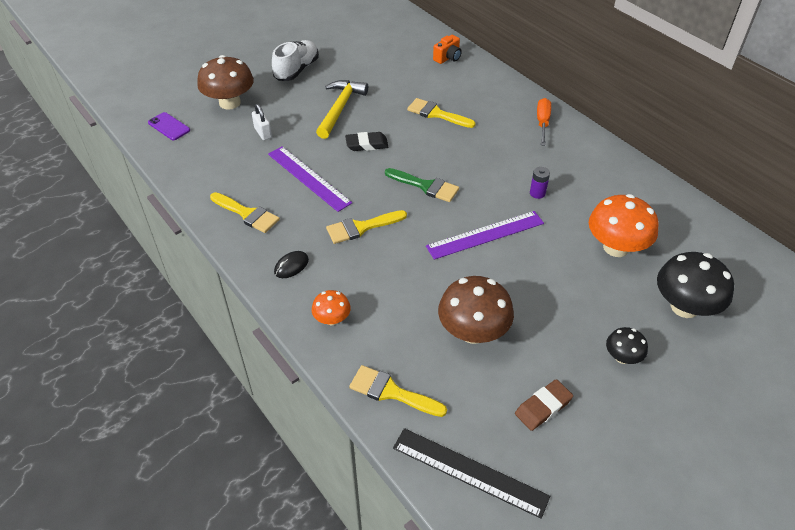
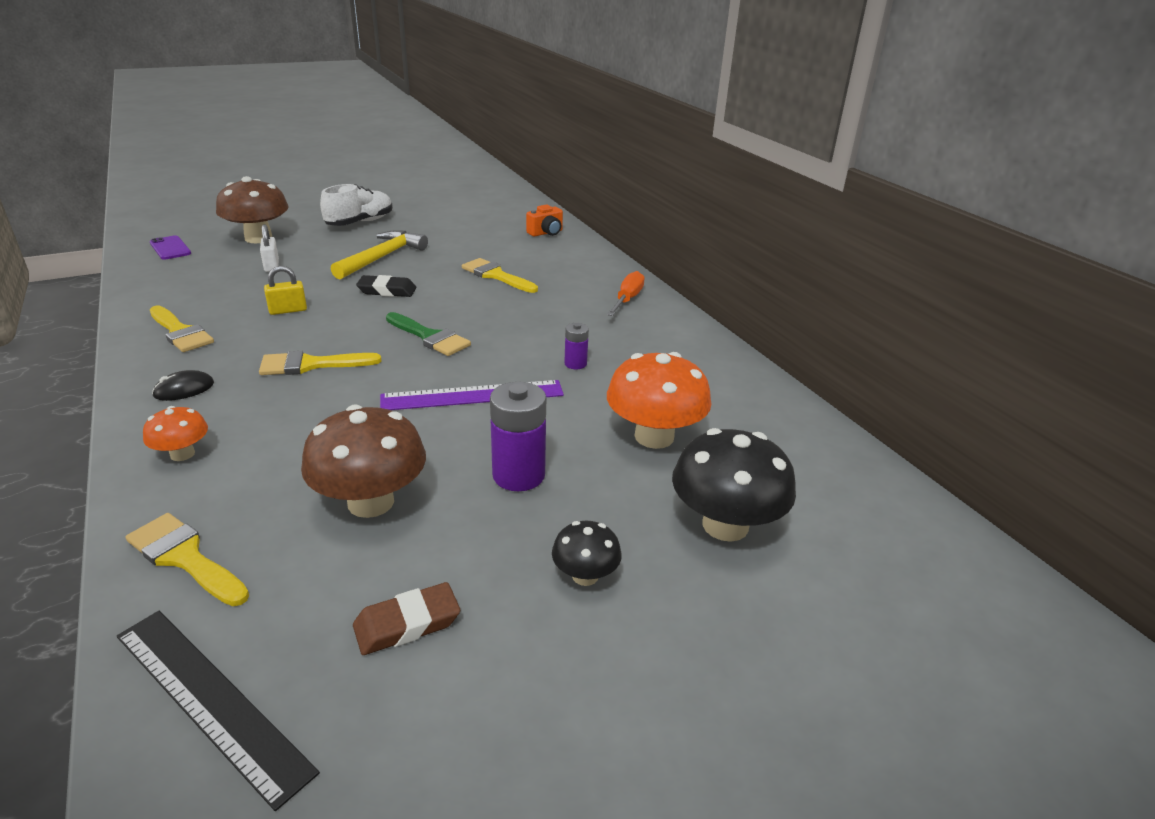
camera: 10 degrees right, 15 degrees down
purple ruler [268,147,352,212] -> yellow padlock [264,266,307,315]
none -> purple battery [490,382,546,491]

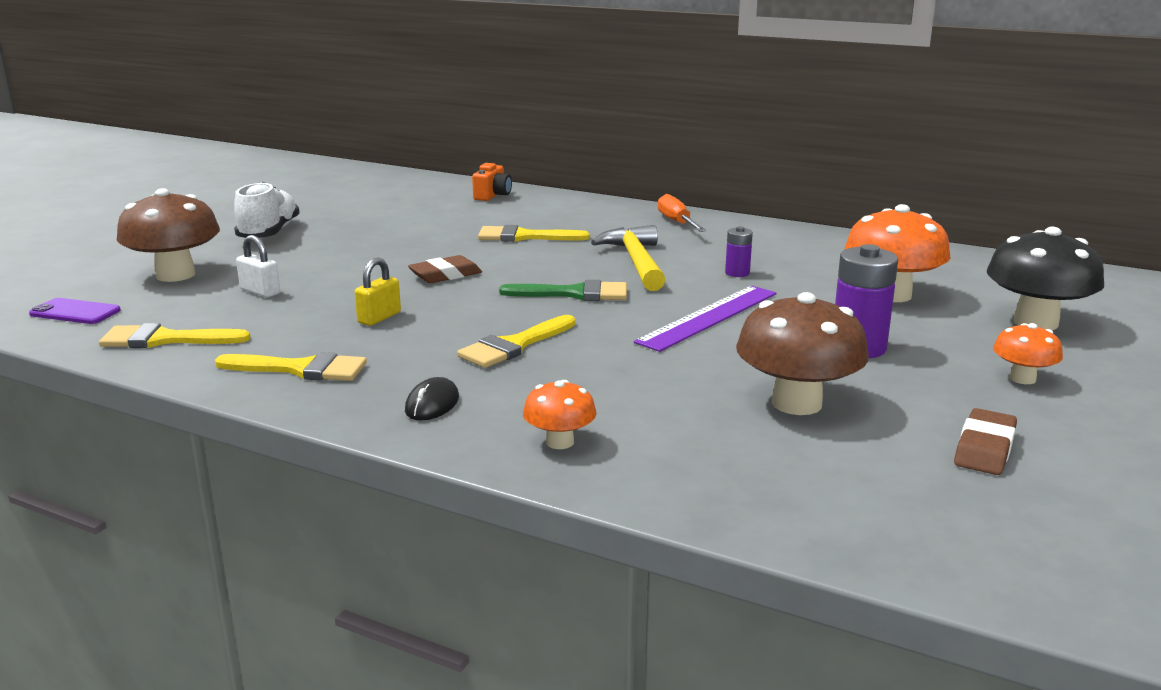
camera: 35 degrees left, 10 degrees down
black ruler [117,611,320,811] -> none
yellow brush [126,513,249,606] -> yellow brush moved to [99,323,251,348]
yellow hammer [331,230,428,280] -> yellow hammer moved to [591,225,666,291]
black eraser [356,275,416,297] -> brown eraser [408,255,482,283]
black mushroom [552,521,622,586] -> orange mushroom [993,323,1063,384]

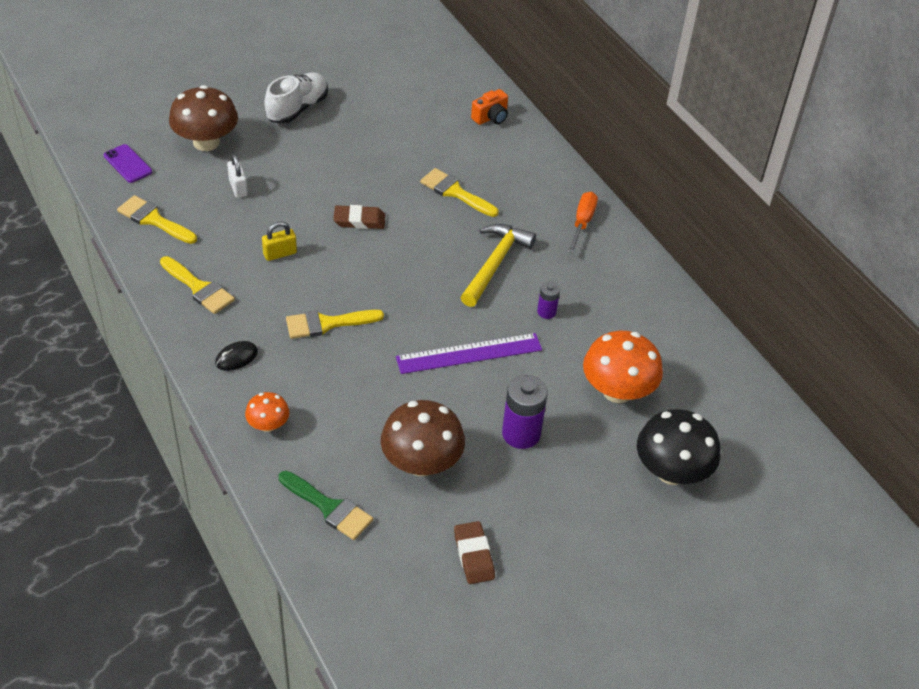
camera: 30 degrees right, 25 degrees up
green brush [499,280,627,301] -> green brush moved to [279,471,373,540]
brown eraser [954,408,1017,475] -> brown eraser turned 75 degrees counterclockwise [454,521,495,584]
orange mushroom [993,323,1063,384] -> none

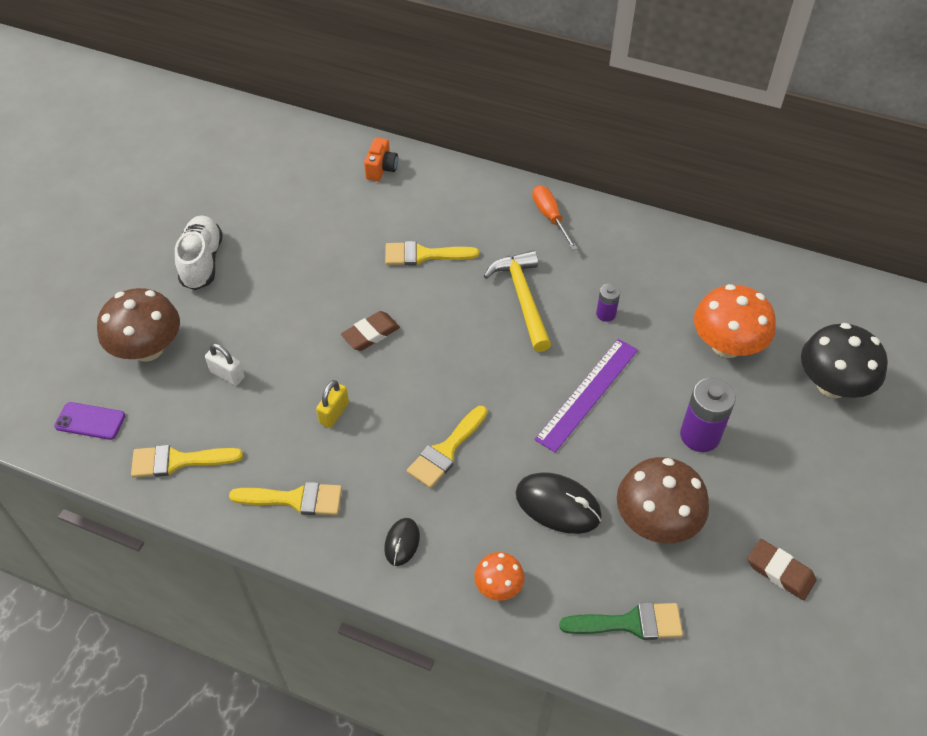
camera: 35 degrees left, 5 degrees up
none -> black mouse [516,472,602,534]

